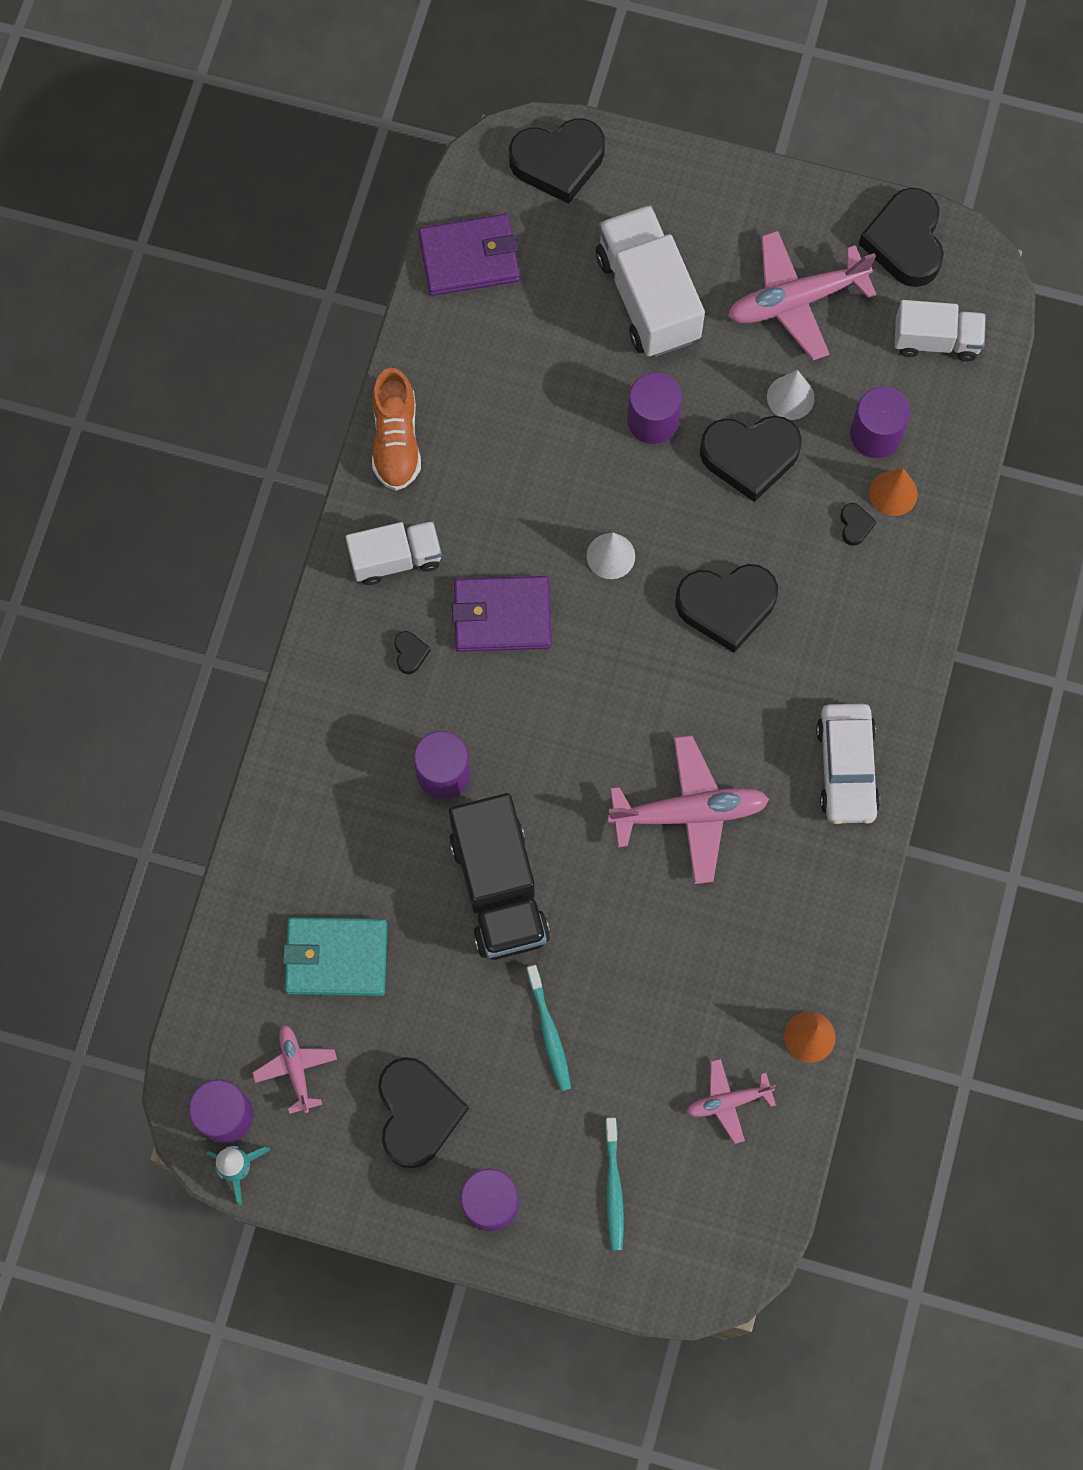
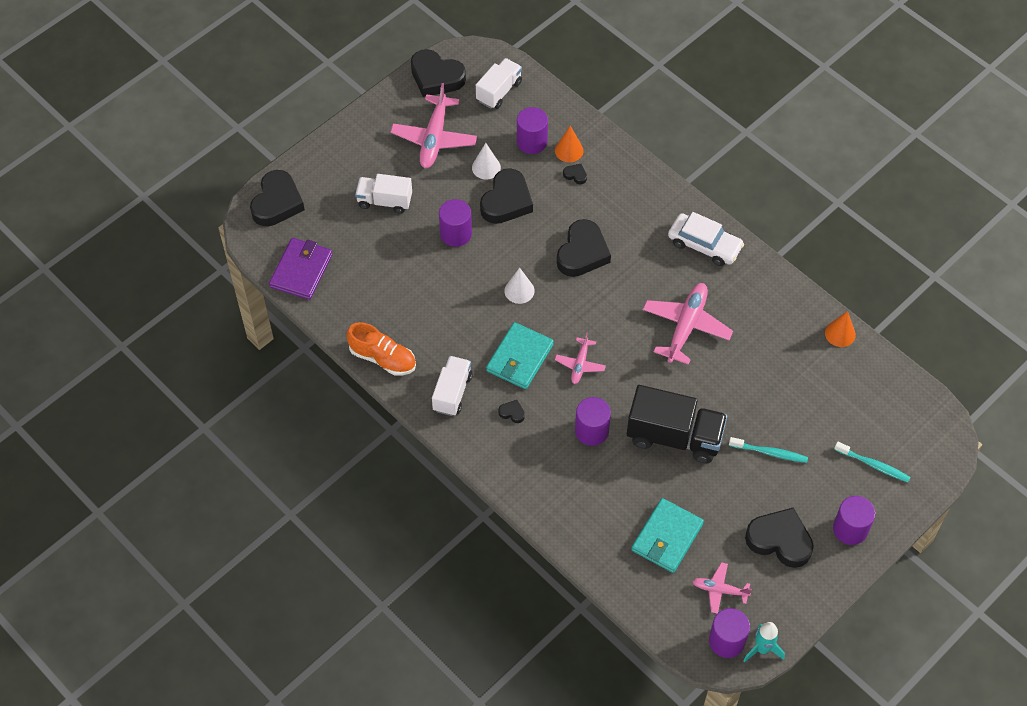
camera: 60 degrees left, 15 degrees down
purple wallet [452,576,552,652] -> turquoise wallet [486,322,554,389]
white truck [596,205,705,357] -> white truck [355,174,412,214], size x0.62
pink plane [686,1059,776,1144] -> pink plane moved to [555,332,606,384]

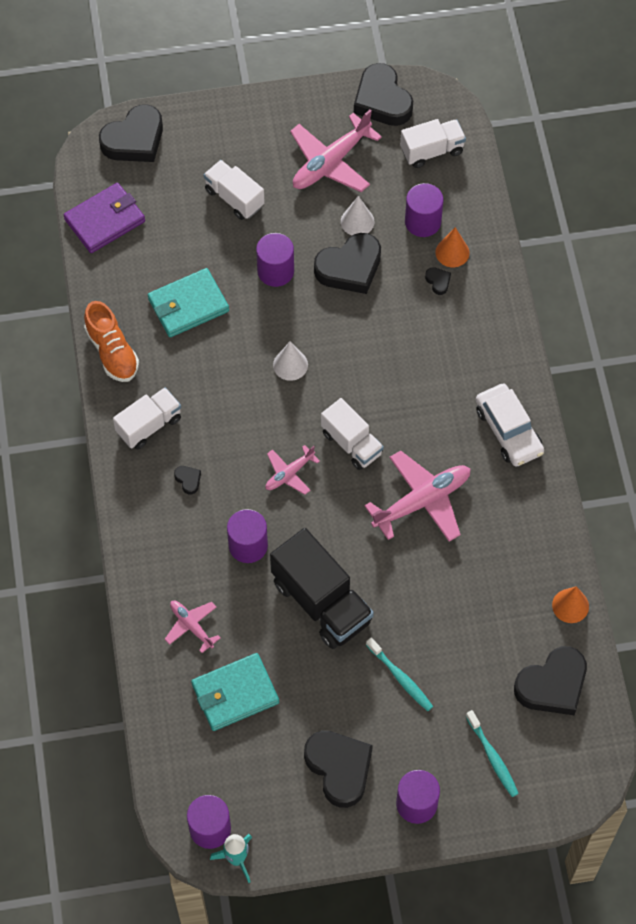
camera: 35 degrees right, 5 degrees up
turquoise wallet [486,322,554,389] -> turquoise wallet moved to [148,268,229,337]
black heart [557,219,611,277] -> black heart moved to [514,646,587,715]
pink plane [693,562,752,614] -> pink plane moved to [165,601,220,653]
none -> white truck [321,398,384,470]

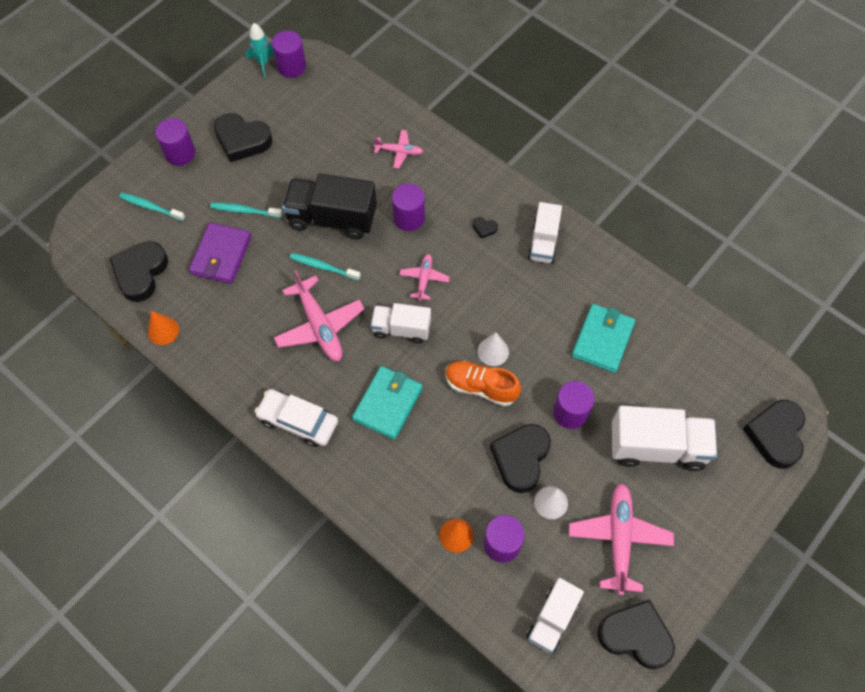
camera: 140 degrees right, 0 degrees up
purple wallet [64,183,145,253] -> purple wallet moved to [189,222,251,284]
orange shoe [84,301,139,382] -> orange shoe moved to [445,361,521,406]
turquoise wallet [191,653,279,731] -> turquoise wallet moved to [352,366,423,440]
white truck [204,160,265,220] -> white truck [612,406,717,471], size x1.61
pink plane [364,451,471,542] -> pink plane turned 45 degrees counterclockwise [274,270,364,361]
black heart [425,267,451,295] -> none
none -> turquoise toothbrush [289,253,361,281]

